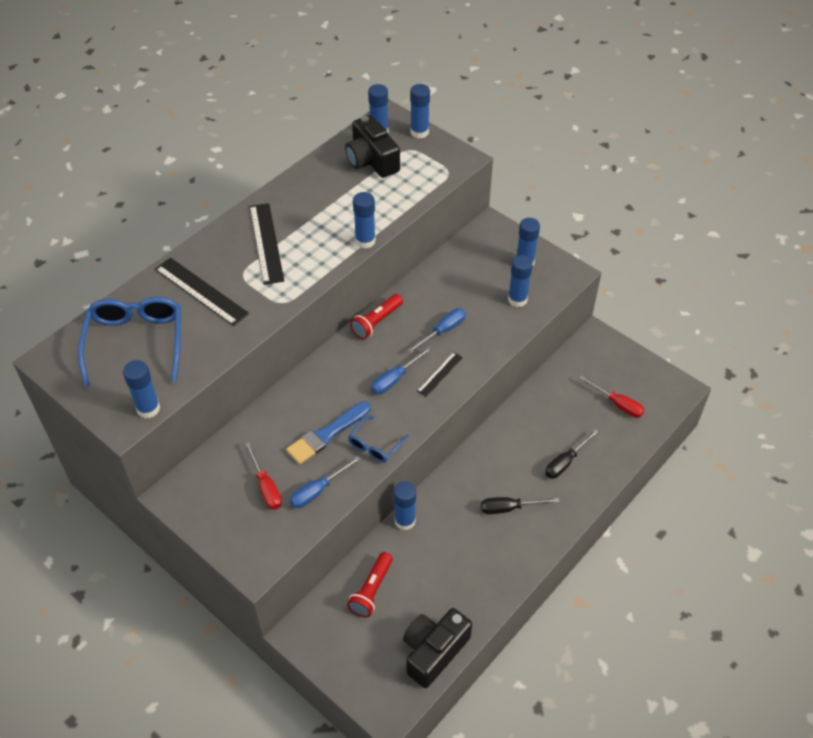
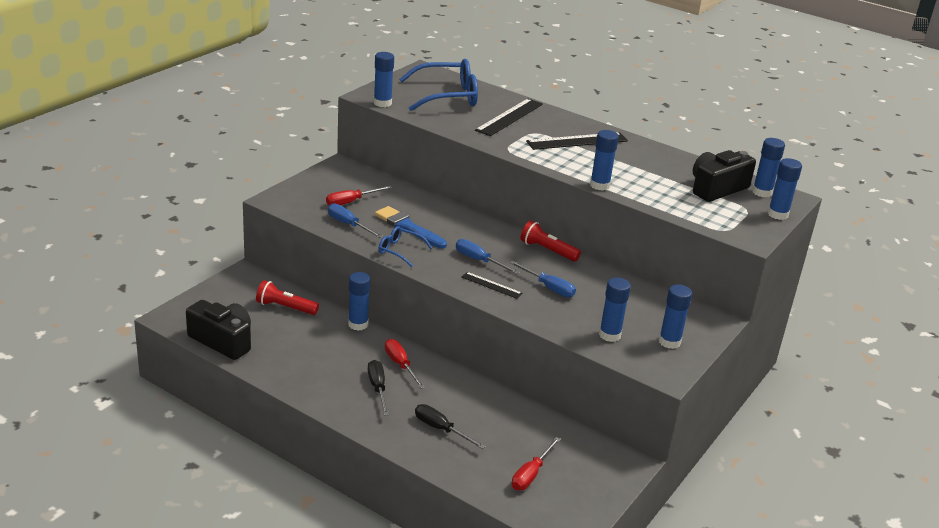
camera: 80 degrees right, 20 degrees down
none -> red screwdriver [385,339,425,389]

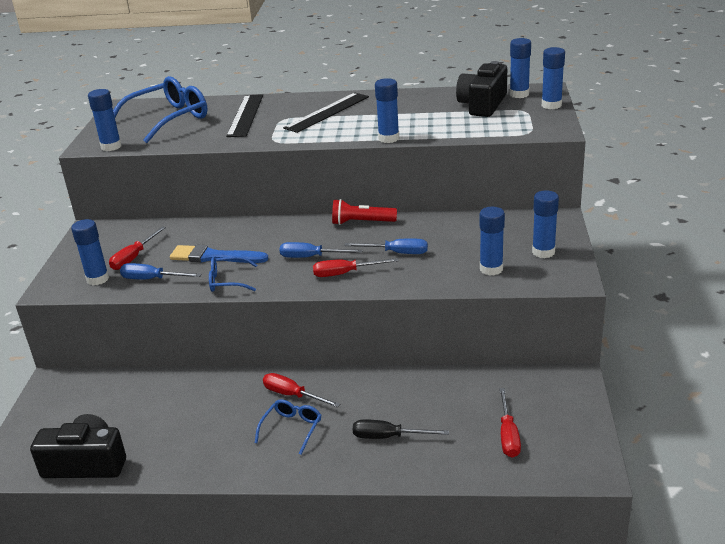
camera: 25 degrees left, 0 degrees up
red flashlight [256,280,319,315] -> none
blue glue stick [348,272,370,331] -> blue glue stick moved to [71,219,109,285]
black screwdriver [368,360,389,415] -> blue glasses [255,399,321,455]
black ruler [462,272,522,299] -> red screwdriver [313,258,399,277]

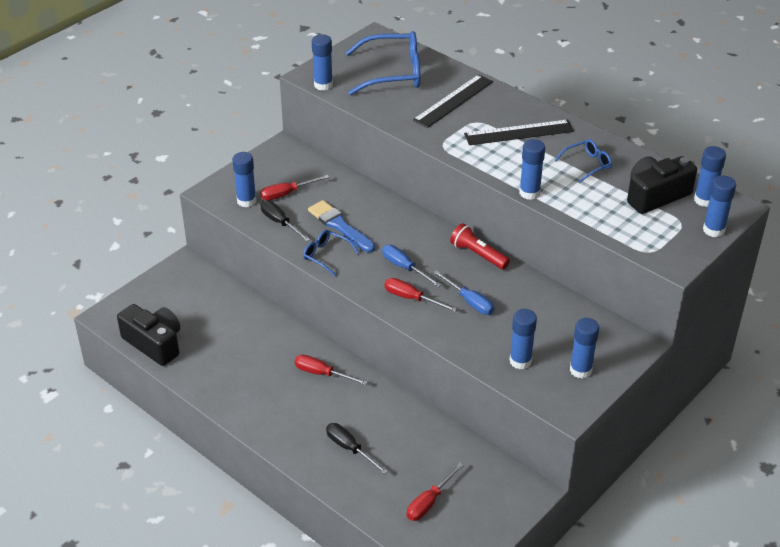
camera: 35 degrees right, 10 degrees up
blue screwdriver [120,263,202,279] -> black screwdriver [261,200,310,242]
blue glasses [255,399,321,455] -> blue glasses moved to [554,139,612,183]
red screwdriver [263,373,340,408] -> red screwdriver turned 45 degrees counterclockwise [295,355,368,385]

